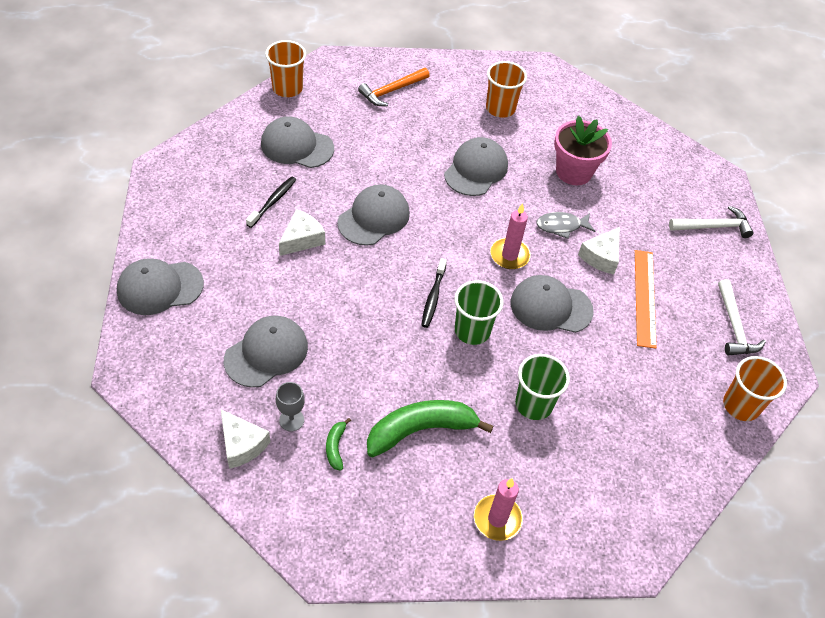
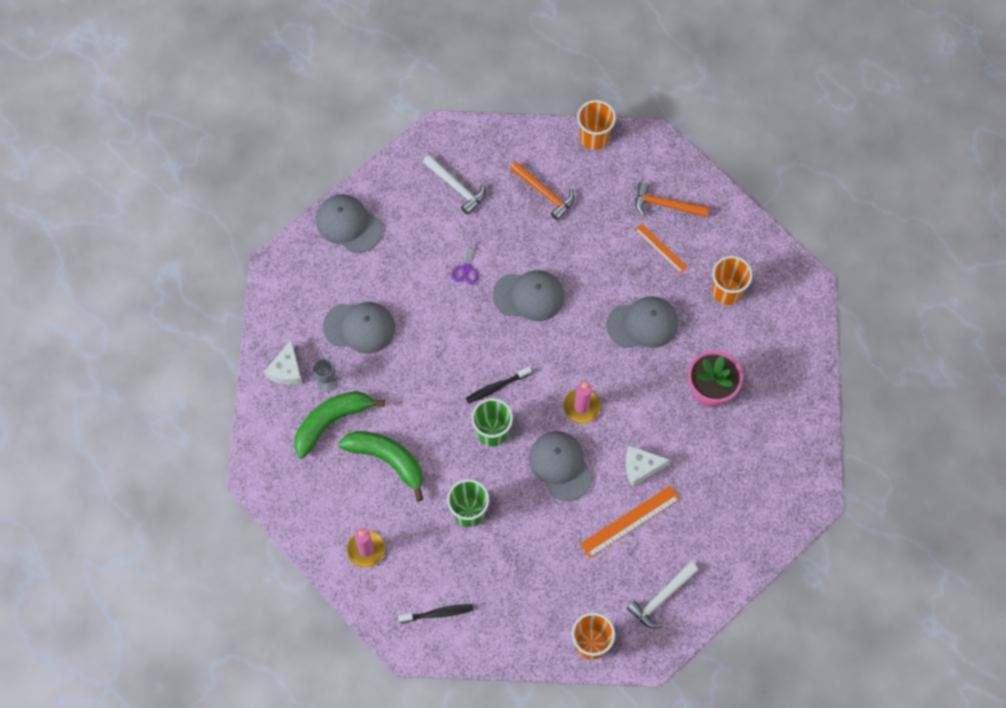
camera: 55 degrees right, 15 degrees up
black toothbrush [246,176,296,228] -> black toothbrush moved to [398,604,473,623]
grey cap [261,117,334,168] -> orange hammer [510,161,574,220]
white cheese [279,209,325,256] -> purple scissors [451,236,478,285]
green banana [326,418,351,471] -> green banana [294,391,385,458], size x2.25
grey fish [536,212,595,239] -> none
white hammer [669,206,753,238] -> white hammer moved to [423,155,486,215]
none -> orange ruler [635,224,687,273]

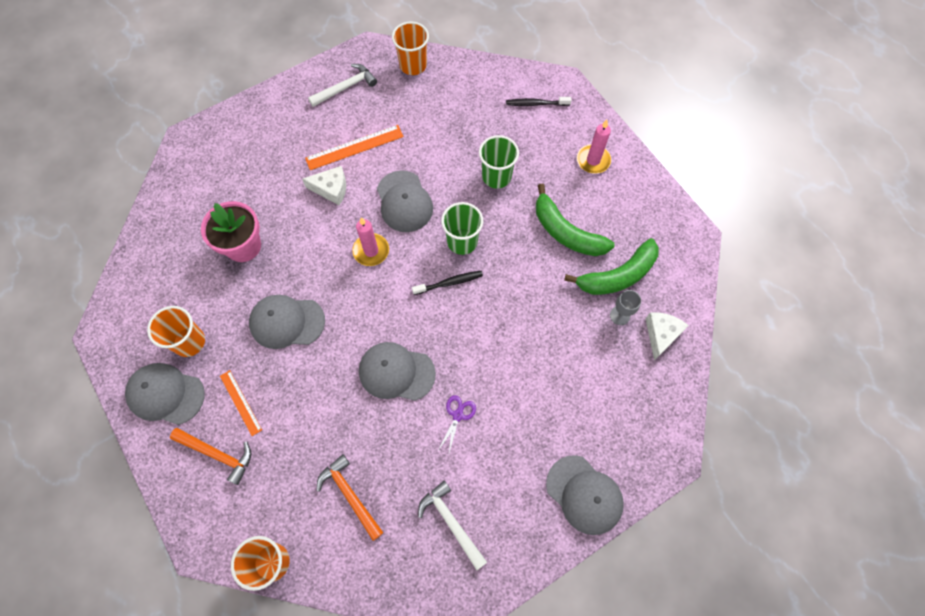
camera: 170 degrees left, 0 degrees up
grey cap [323,302,395,353] -> grey cap moved to [125,363,205,425]

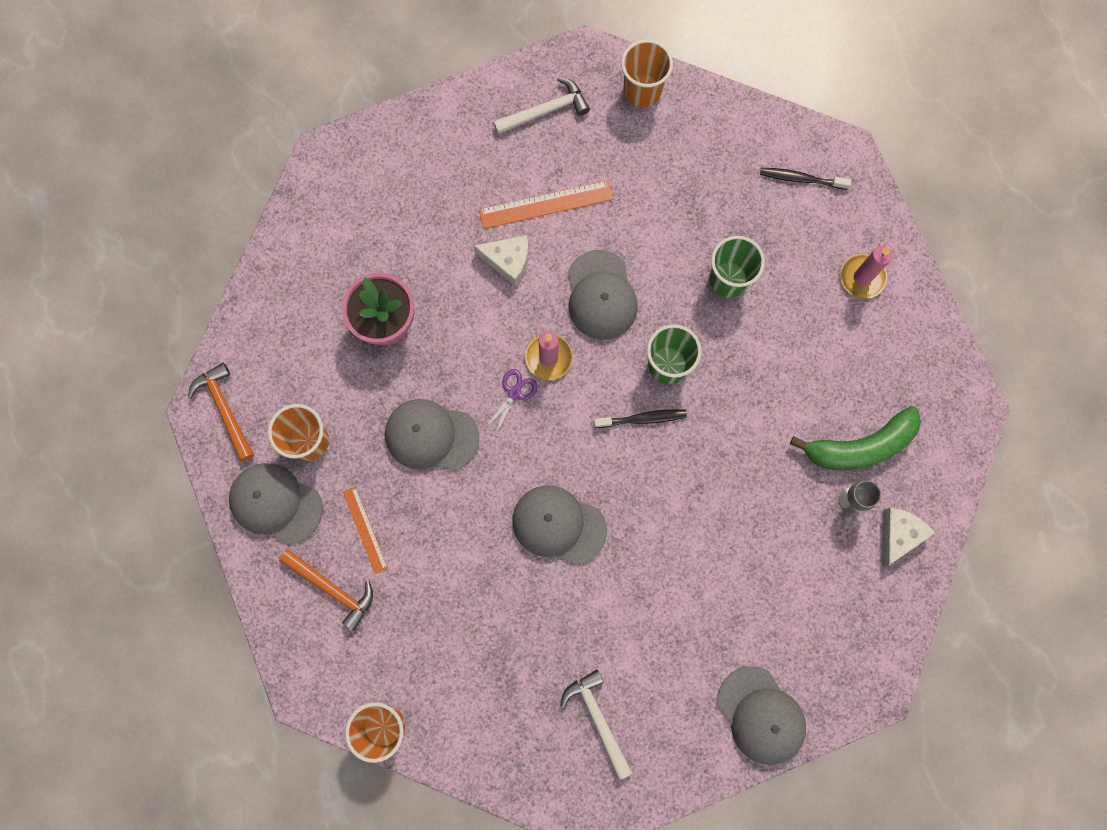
camera: 10 degrees right, 10 degrees up
orange hammer [317,454,384,541] -> orange hammer moved to [188,363,254,461]
purple scissors [439,395,476,453] -> purple scissors moved to [484,369,538,434]
green banana [536,184,615,256] -> none

